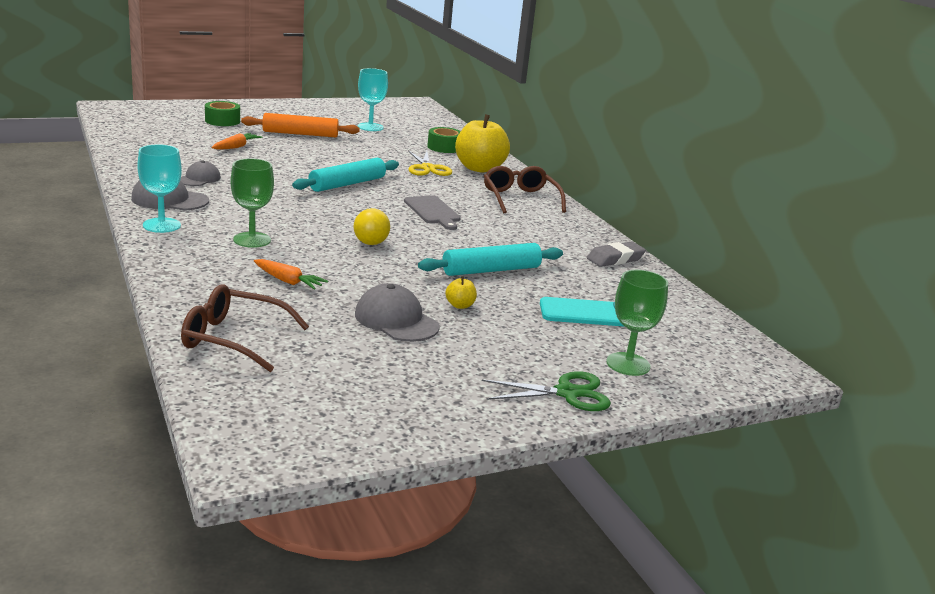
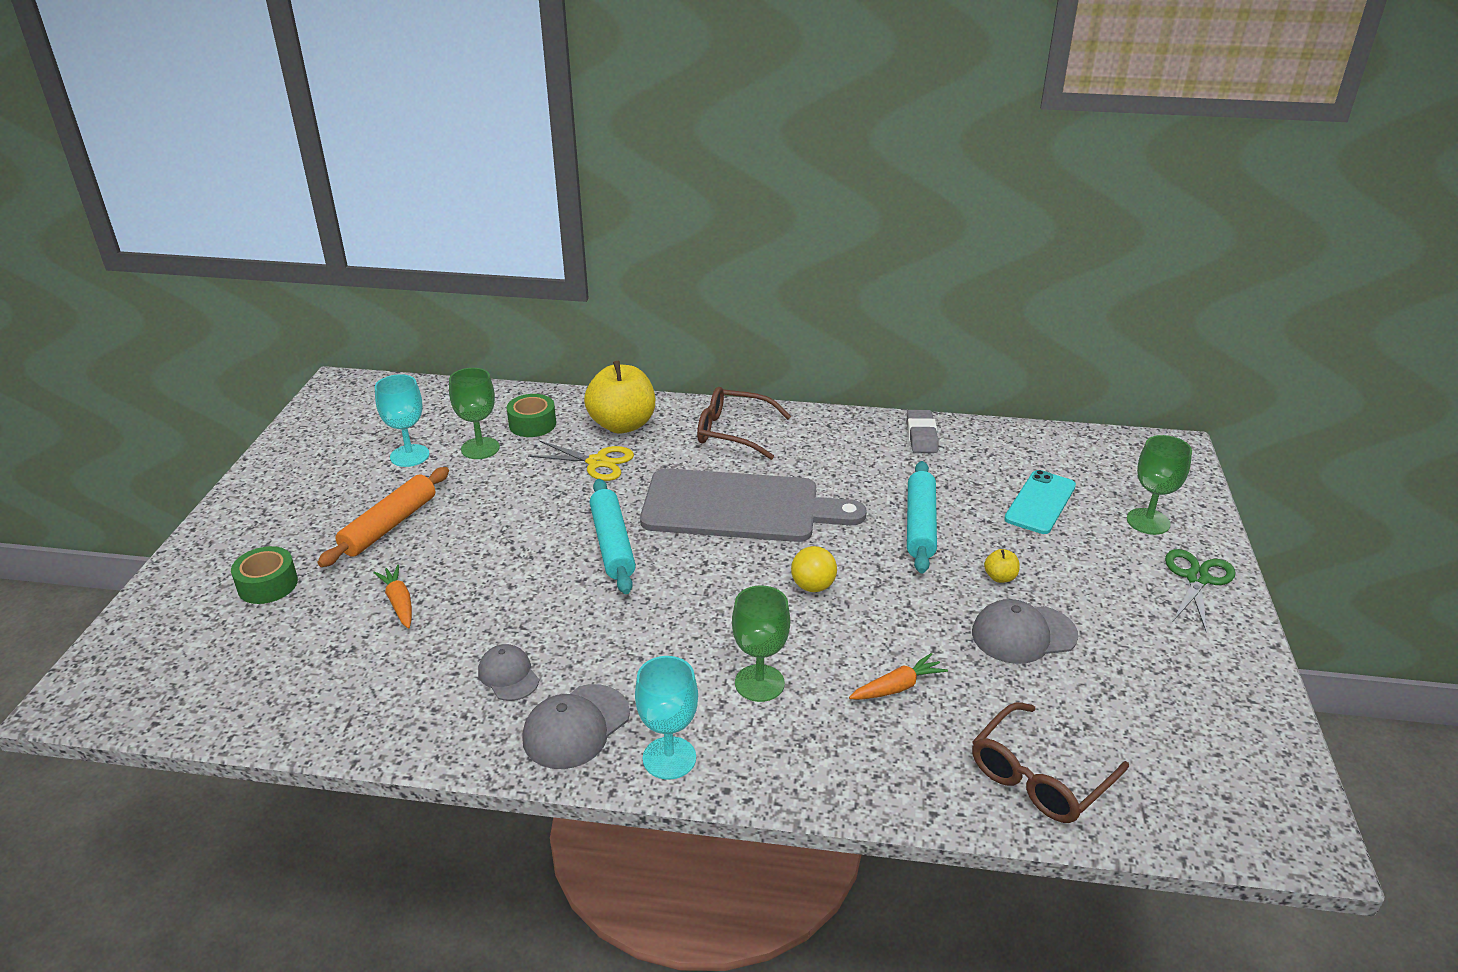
camera: 55 degrees left, 10 degrees up
grey cutting board [404,195,461,230] -> grey cutting board [640,468,867,542], size x2.07
none -> green goblet [449,368,500,459]

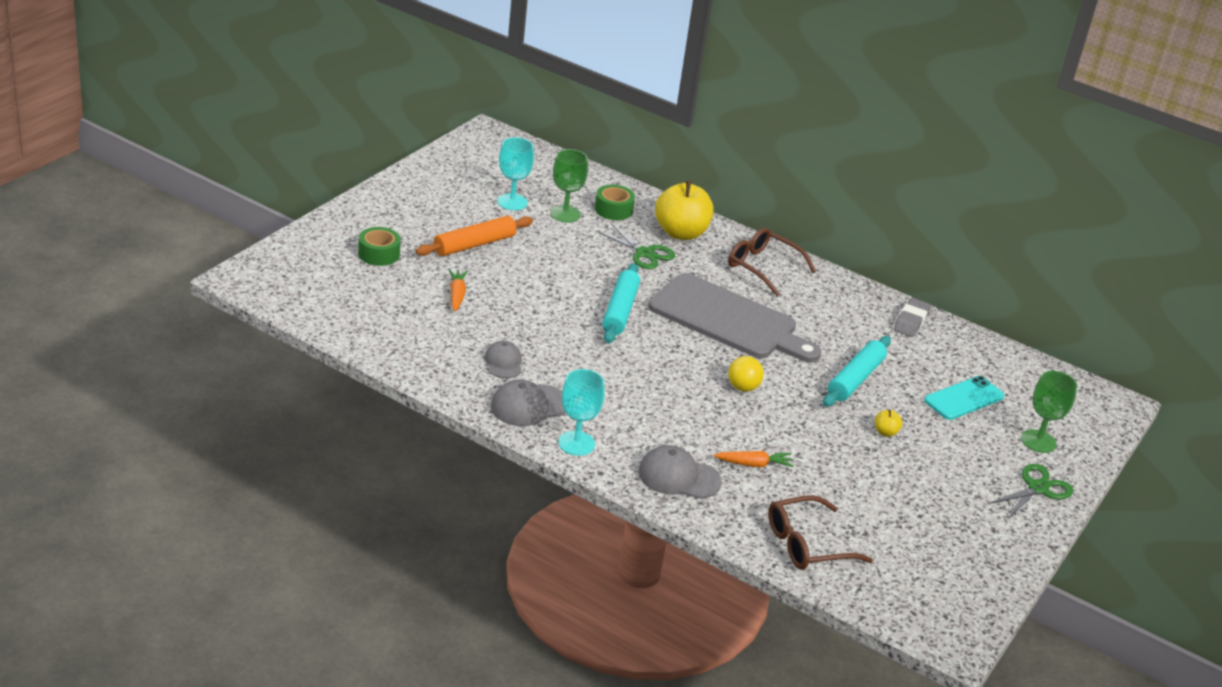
camera: 20 degrees right, 0 degrees up
yellow scissors [528,441,634,481] -> green scissors [596,223,675,269]
green goblet [732,585,790,702] -> none
grey cap [972,599,1078,664] -> grey cap moved to [638,445,722,499]

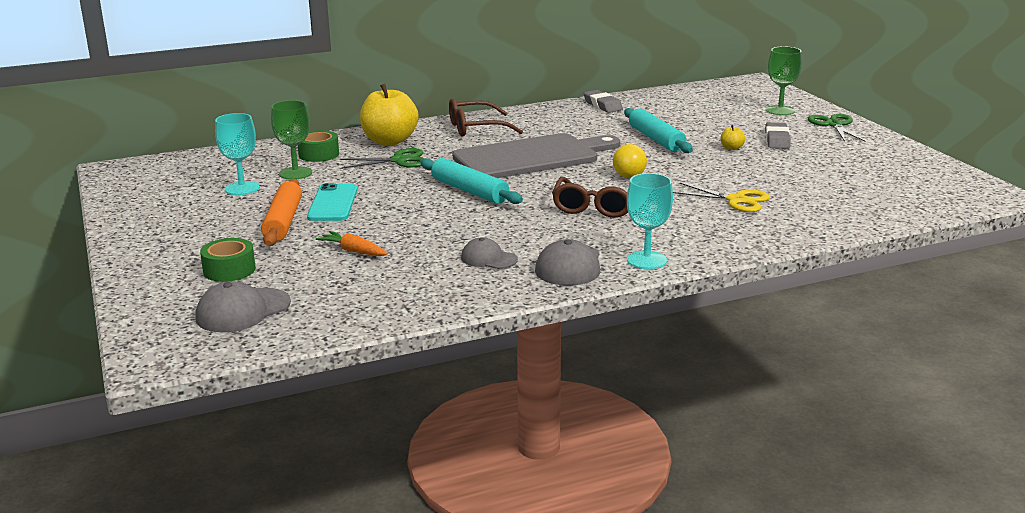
camera: 50 degrees left, 10 degrees down
grey cap [638,445,722,499] -> grey cap moved to [195,281,291,332]
orange carrot [714,451,794,467] -> yellow scissors [673,183,770,212]
brown glasses [768,495,873,570] -> brown glasses moved to [552,177,628,218]
turquoise phone [924,376,1004,420] -> turquoise phone moved to [307,183,358,221]
none -> grey eraser [765,122,791,149]

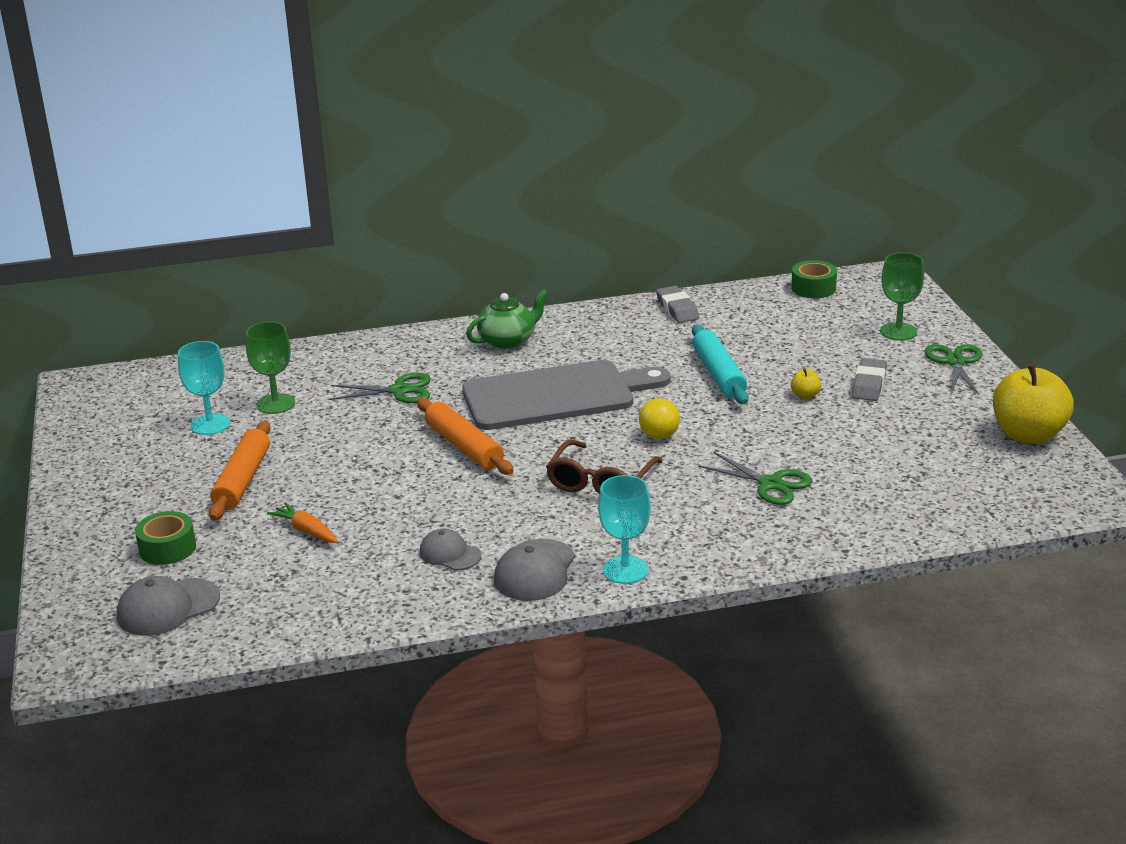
camera: 10 degrees right, 5 degrees up
green tape [298,130,339,162] -> green tape moved to [792,260,837,298]
turquoise phone [307,183,358,221] -> none
yellow apple [360,84,419,145] -> yellow apple moved to [993,364,1074,444]
turquoise rolling pin [420,158,523,204] -> orange rolling pin [417,398,514,475]
brown glasses [449,98,523,137] -> green teapot [466,289,548,349]
yellow scissors [673,183,770,212] -> green scissors [698,452,812,505]

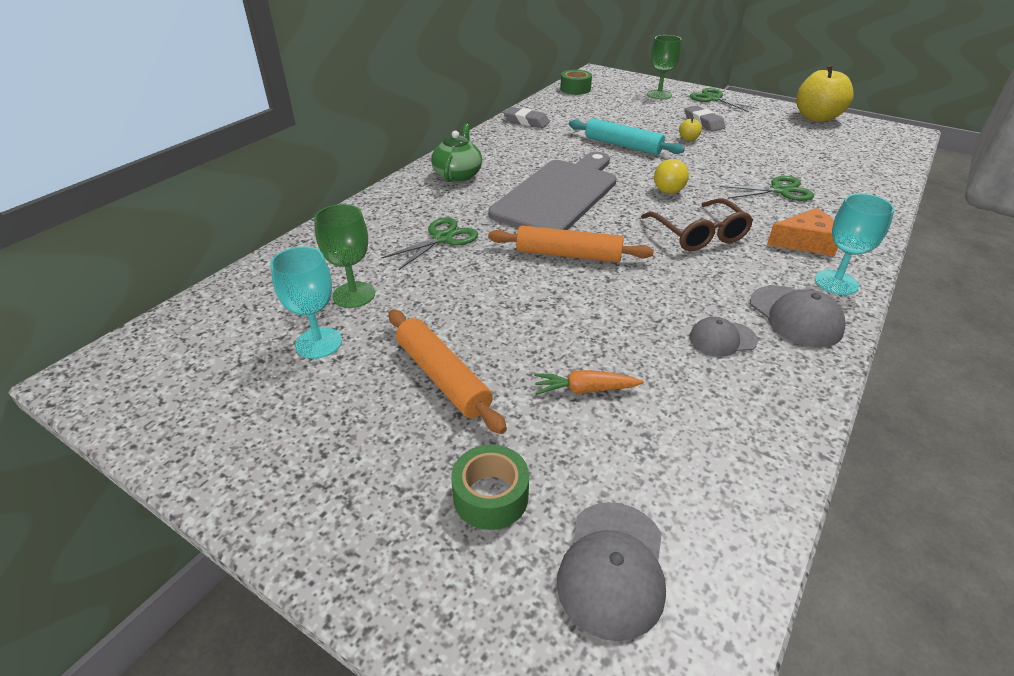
camera: 45 degrees left, 10 degrees up
none -> orange cheese [767,208,838,256]

